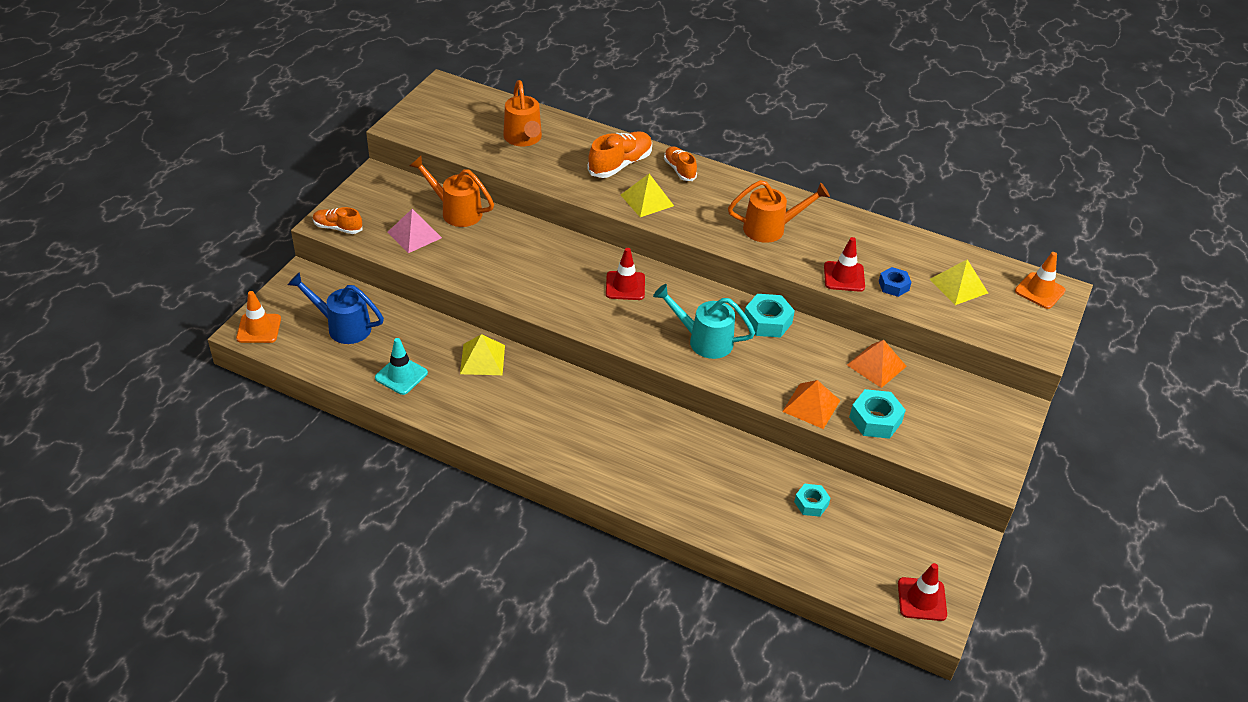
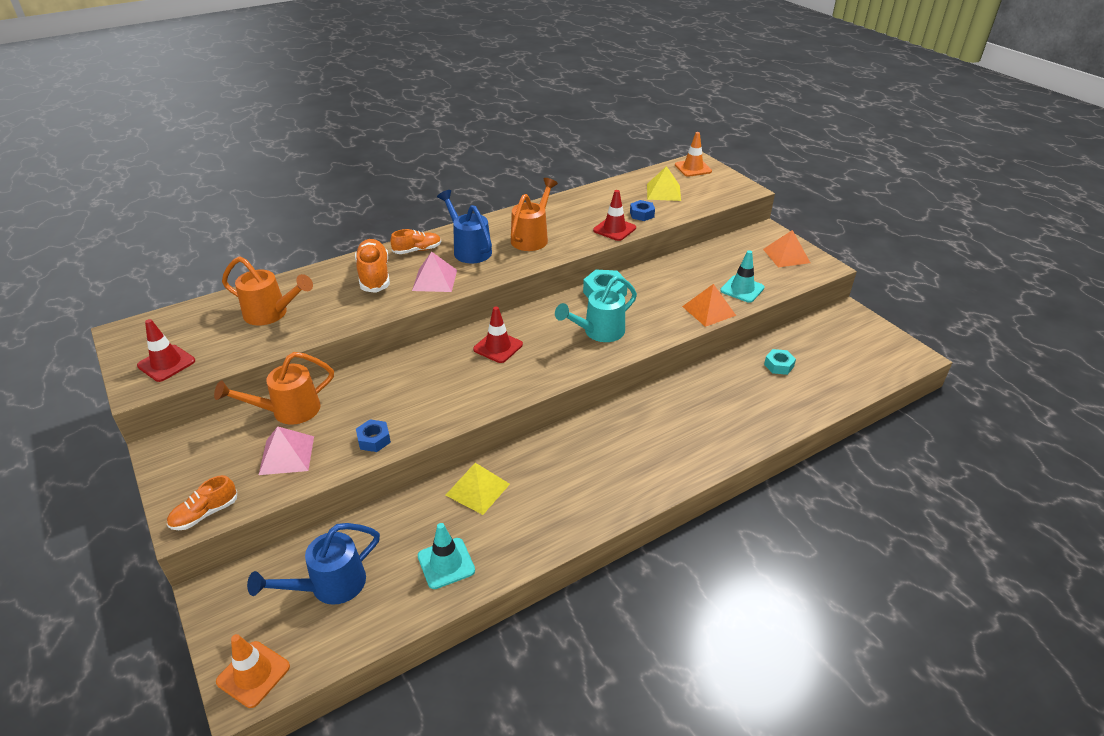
camera: 55 degrees left, 5 degrees down
yellow pyramid [621,174,674,217] -> pink pyramid [412,252,457,292]
orange shoe [664,146,697,181] -> orange shoe turned 150 degrees clockwise [391,229,441,254]
orange pyramid [847,340,907,388] -> orange pyramid moved to [763,230,810,267]
turquoise nut [849,389,906,439] -> turquoise traffic cone [720,250,765,303]
red traffic cone [898,563,947,621] -> red traffic cone moved to [137,319,195,382]
none -> blue nut [356,419,391,452]
none -> blue watering can [437,190,492,264]

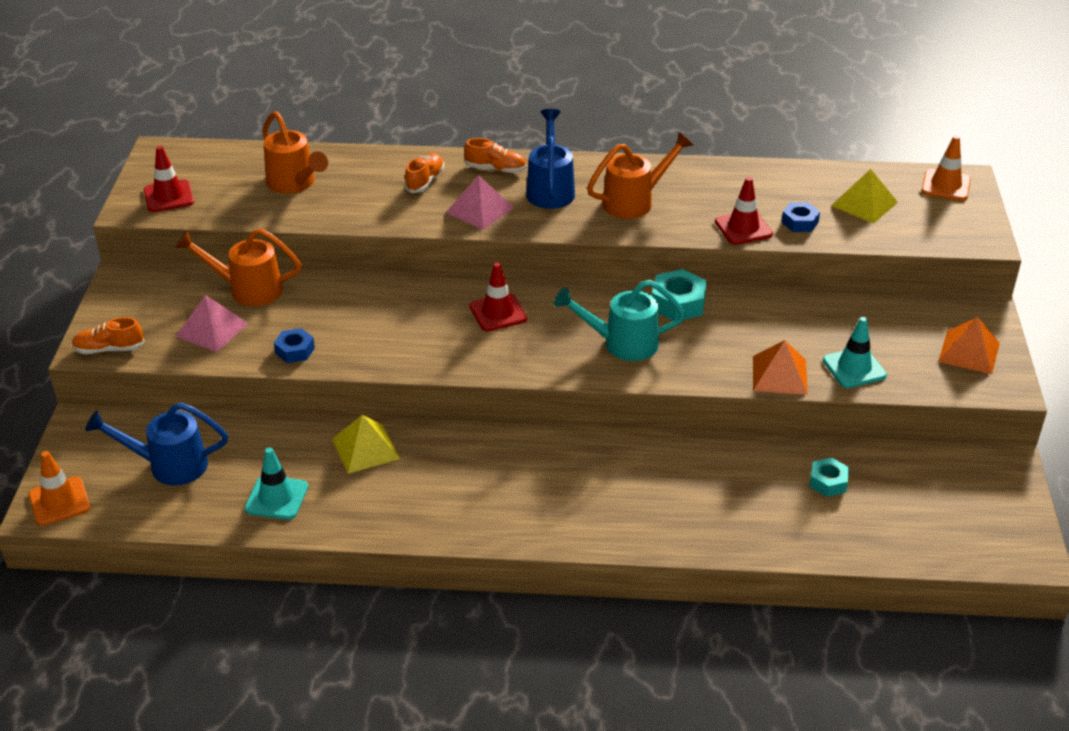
camera: 35 degrees right, 0 degrees up
orange shoe [355,239,390,293] -> orange shoe [404,153,444,193], size x0.63

